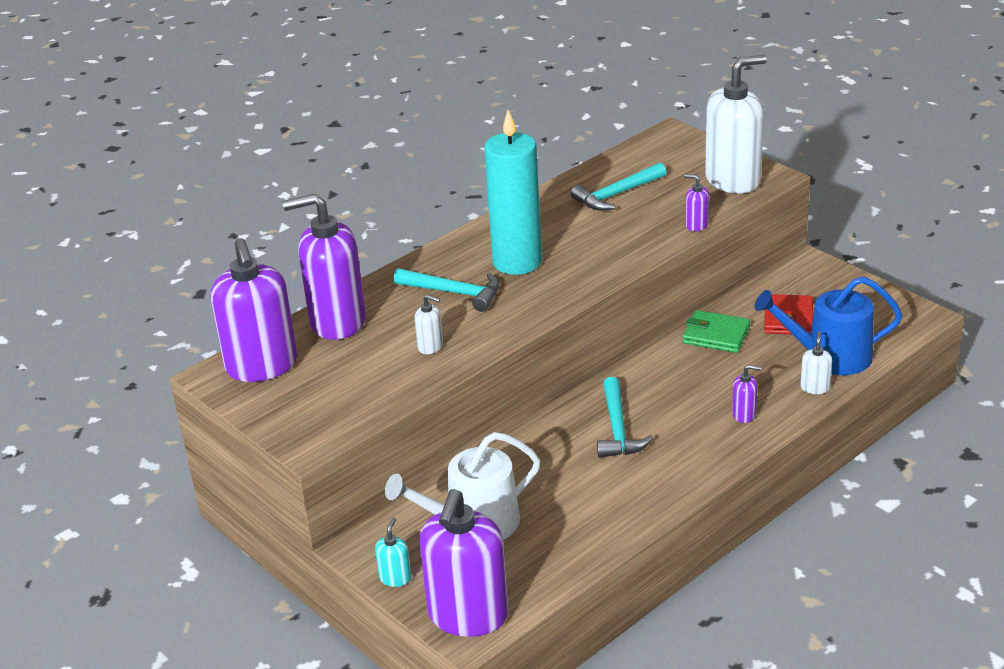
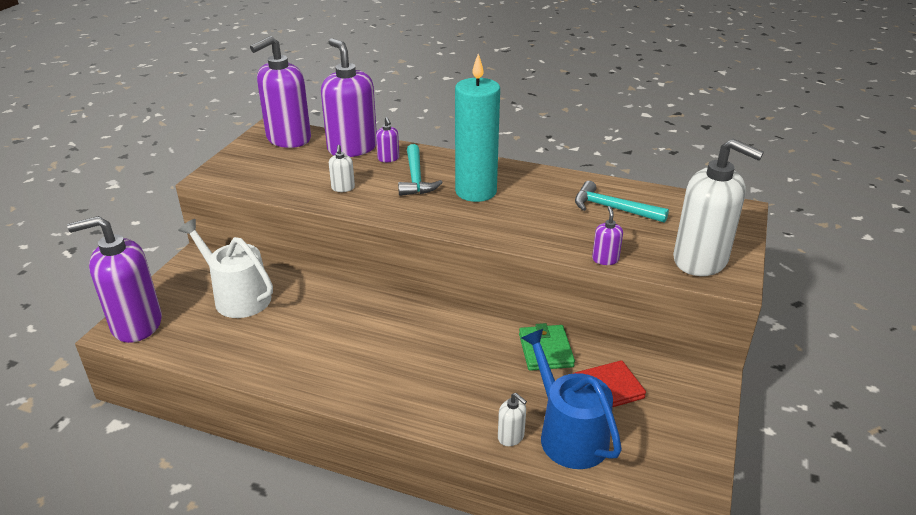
camera: 60 degrees right, 0 degrees up
turquoise soap dispenser [375,518,411,587] -> none
turquoise hammer [597,377,653,458] -> none
purple soap dispenser [732,365,762,423] -> purple soap dispenser moved to [376,117,399,162]
white soap dispenser [800,332,832,394] -> white soap dispenser turned 60 degrees clockwise [498,393,527,446]

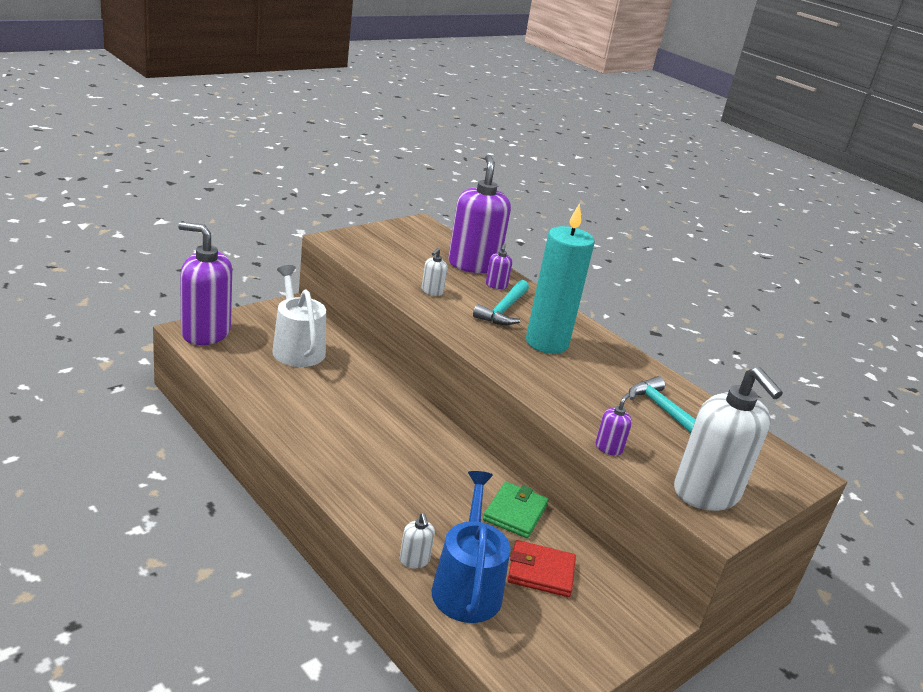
camera: 25 degrees right, 5 degrees down
purple soap dispenser [250,36,311,148] -> none

